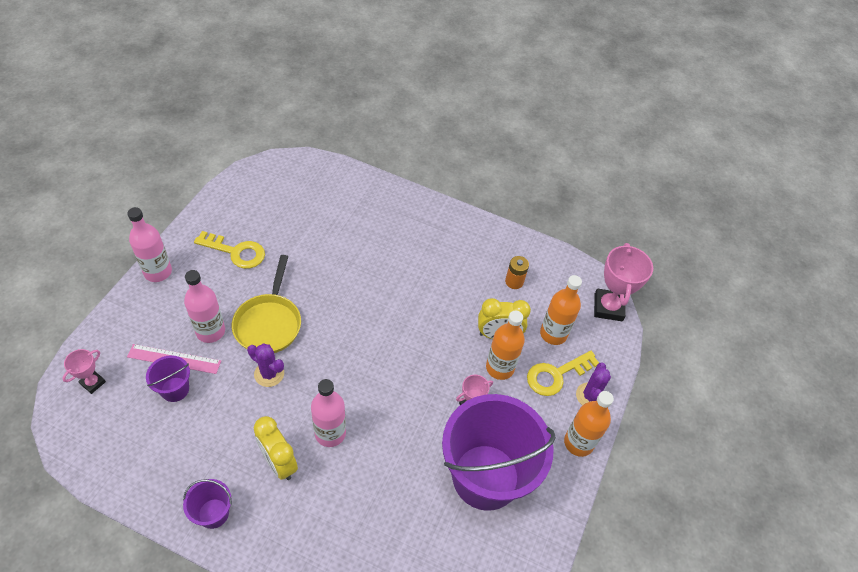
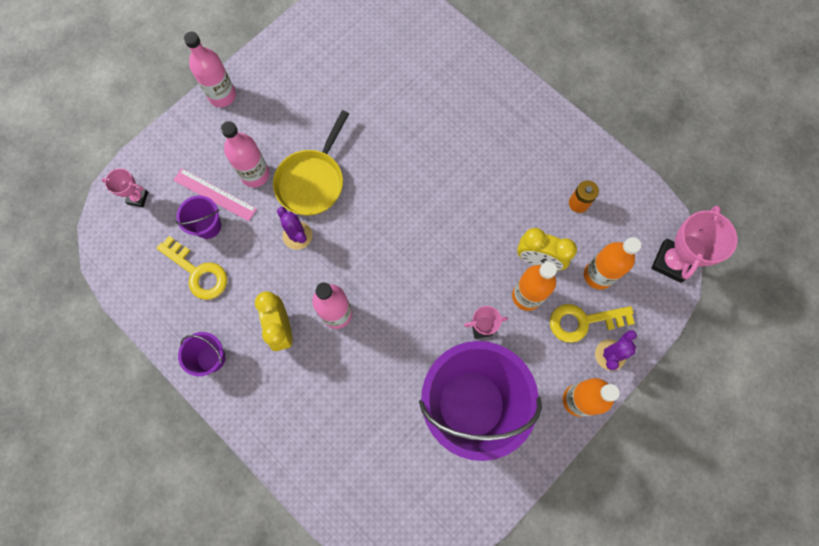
camera: 25 degrees right, 20 degrees up
pink trophy [62,349,106,394] -> pink trophy turned 45 degrees clockwise [102,168,148,207]
yellow key [194,231,265,269] -> yellow key moved to [157,236,227,300]

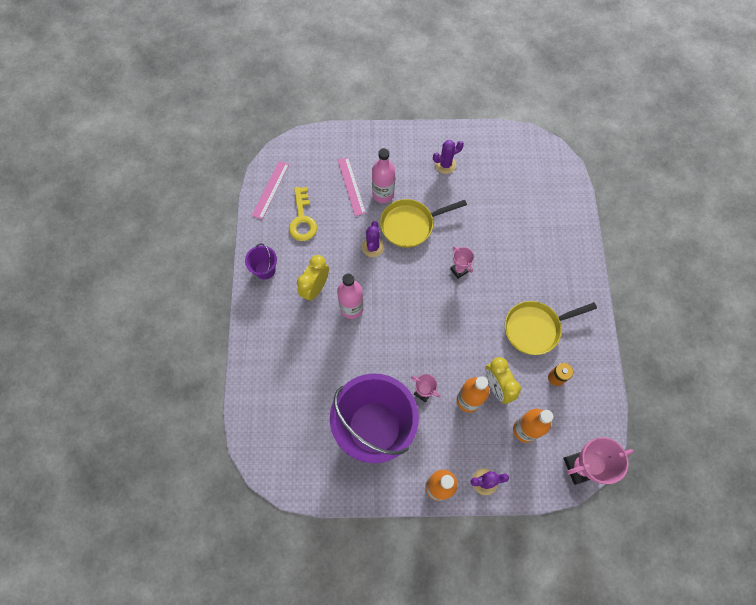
camera: 45 degrees right, 5 degrees down
pink trophy [102,168,148,207] -> pink trophy moved to [450,246,474,279]
purple bucket [176,196,221,239] -> none
pink bottle [184,32,236,107] -> none
yellow key [550,304,635,343] -> none
none -> pink ruler [252,161,289,219]
none -> purple cactus [433,140,464,174]
none -> yellow pan [505,301,597,355]

